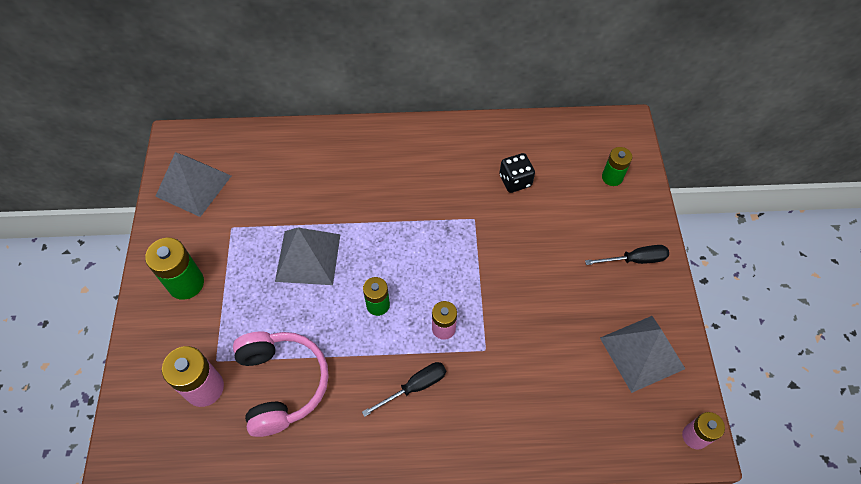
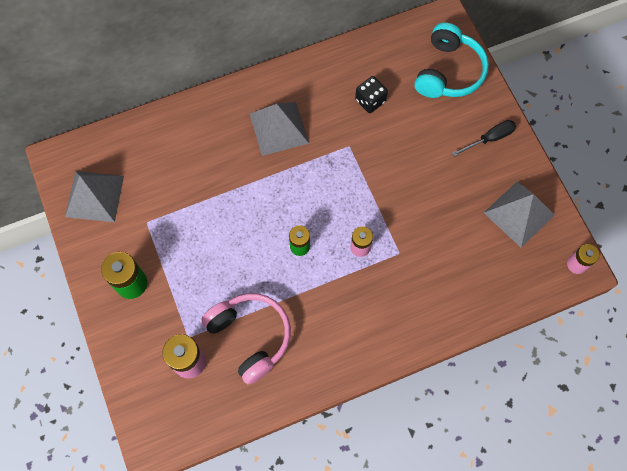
camera: 20 degrees left, 10 degrees up
grey pyramid [275,228,341,285] -> grey pyramid moved to [250,102,309,156]
black screwdriver [362,362,446,417] -> none
green battery [602,147,632,186] -> turquoise headphones [414,23,489,98]

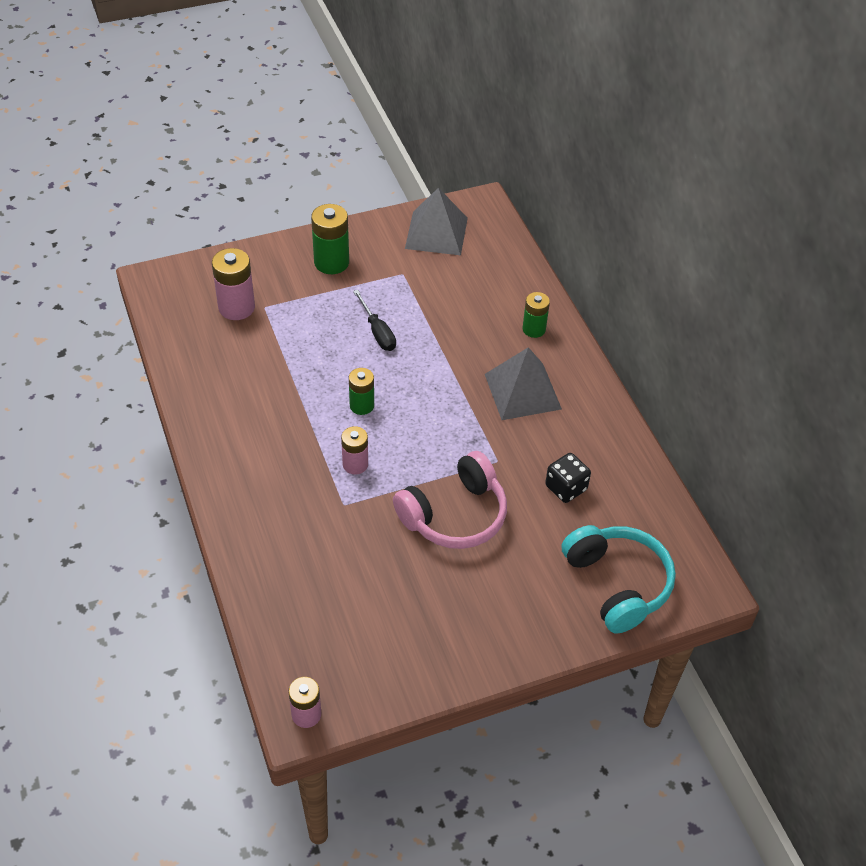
camera: 90 degrees right, 20 degrees down
pink headphones [201,293,291,385] -> pink headphones moved to [393,451,507,549]
turquoise headphones [414,23,489,98] -> turquoise headphones turned 135 degrees counterclockwise [561,525,676,634]
black screwdriver [452,120,516,157] -> black screwdriver moved to [353,290,396,351]
grey pyramid [484,181,555,248] -> none
none -> green battery [523,292,550,338]

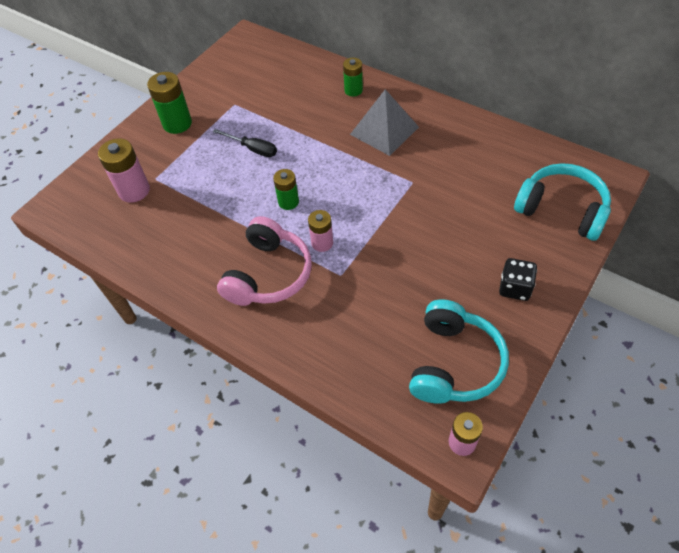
camera: 30 degrees left, 5 degrees up
pink headphones [393,451,507,549] -> pink headphones moved to [217,216,312,306]
grey pyramid [405,188,468,255] -> none
black dice [545,453,591,503] -> black dice moved to [499,258,537,301]
none -> turquoise headphones [409,299,509,404]

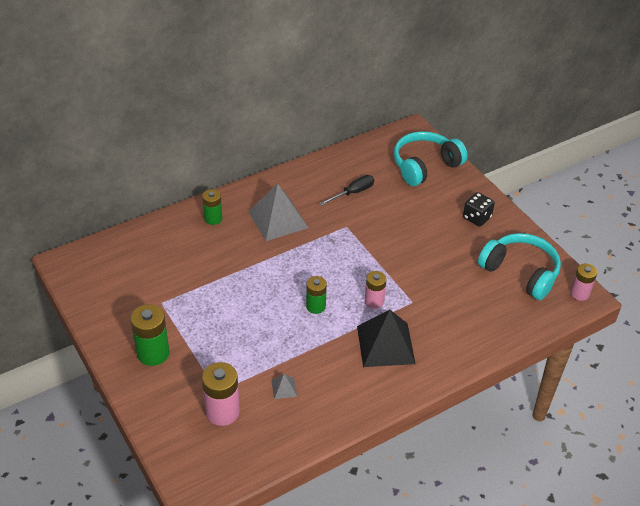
camera: 70 degrees left, 10 degrees down
black screwdriver [213,129,277,157] -> black screwdriver moved to [319,175,374,206]
pink headphones [217,216,312,306] -> black pyramid [357,310,416,367]
none -> grey pyramid [271,374,297,399]

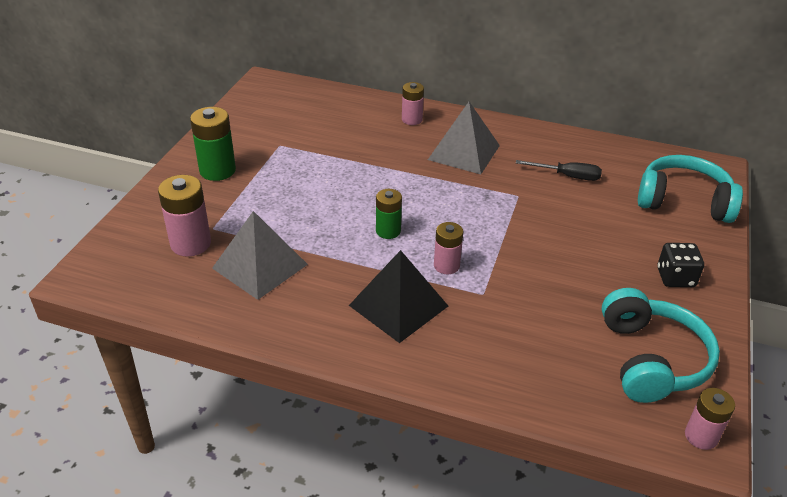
camera: 50 degrees right, 5 degrees down
green battery [202,189,223,225] -> pink battery [402,82,424,125]
grey pyramid [271,374,297,399] -> grey pyramid [212,211,308,300], size x2.35

